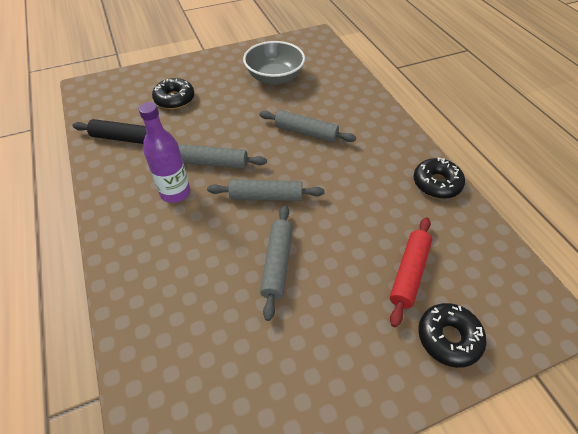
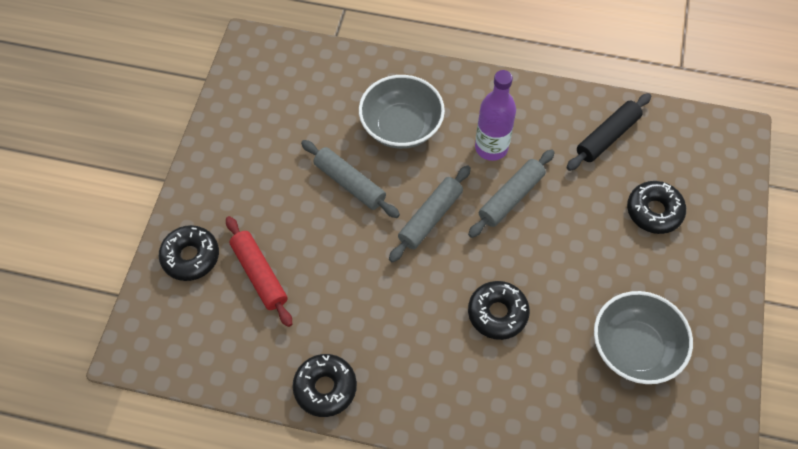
camera: 125 degrees right, 10 degrees up
grey rolling pin [259,110,356,142] -> black donut [468,281,530,340]
none -> grey bowl [359,75,445,149]

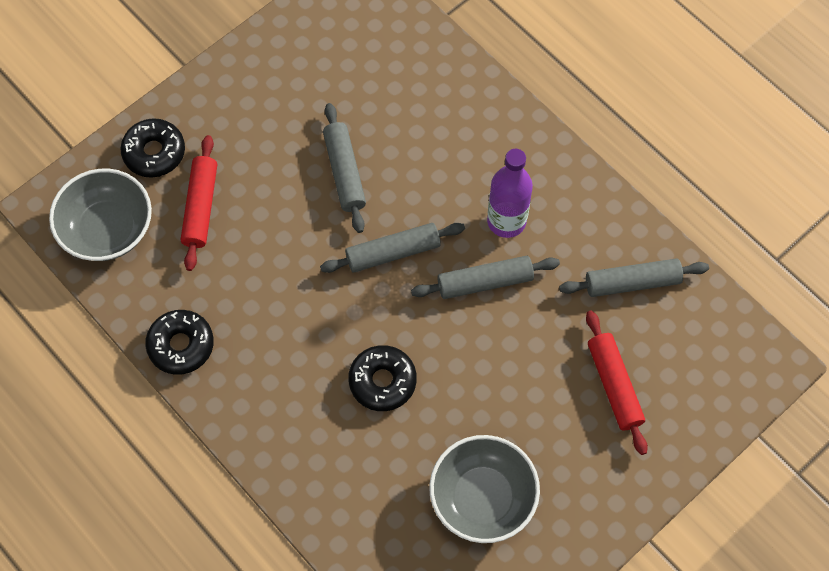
camera: 35 degrees right, 5 degrees up
grey bowl [359,75,445,149] -> grey bowl moved to [49,169,152,261]
black rolling pin [566,93,651,171] -> grey rolling pin [559,258,709,297]
black donut [627,181,686,234] -> red rolling pin [586,310,648,455]

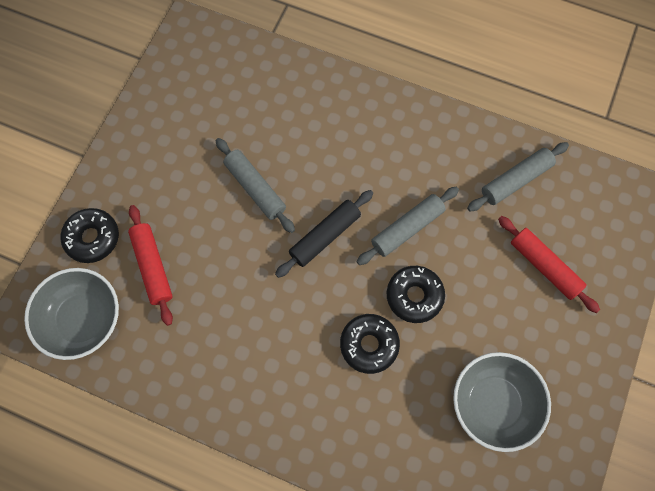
camera: 25 degrees left, 5 degrees up
black donut [145,310,214,375] -> black donut moved to [387,266,445,323]
grey rolling pin [320,223,465,273] -> black rolling pin [275,190,373,278]
purple bottle [487,149,533,238] -> none

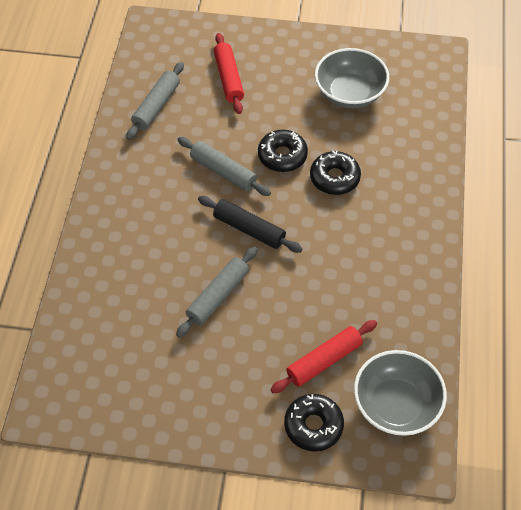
camera: 105 degrees left, 15 degrees down
grey rolling pin [467,142,569,211] -> grey rolling pin turned 75 degrees clockwise [126,62,184,140]
red rolling pin [498,216,600,313] -> red rolling pin turned 45 degrees counterclockwise [214,33,244,114]

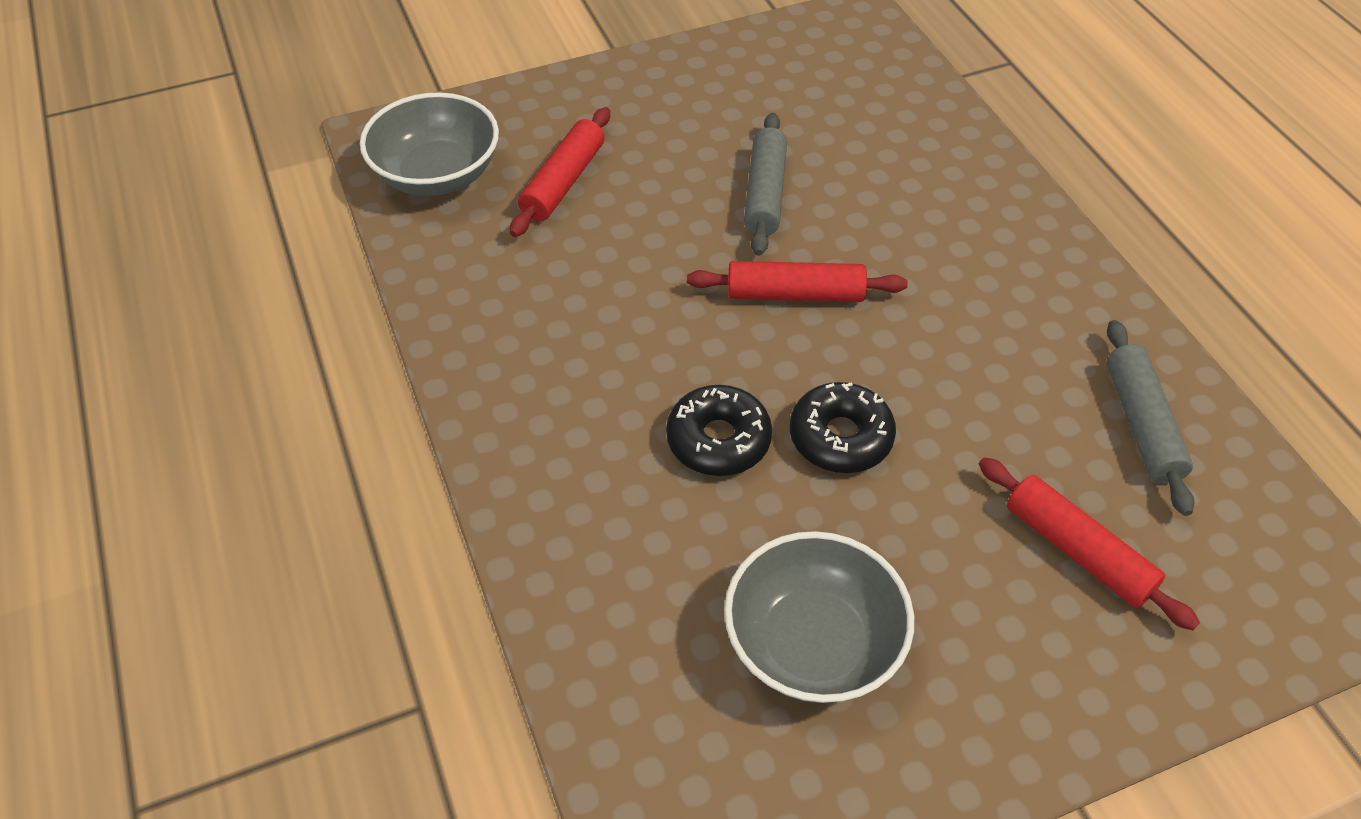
camera: 150 degrees right, 5 degrees down
grey rolling pin [177,137,271,196] -> none
black rolling pin [198,196,302,253] -> red rolling pin [687,261,908,302]
black donut [284,394,344,452] -> none

